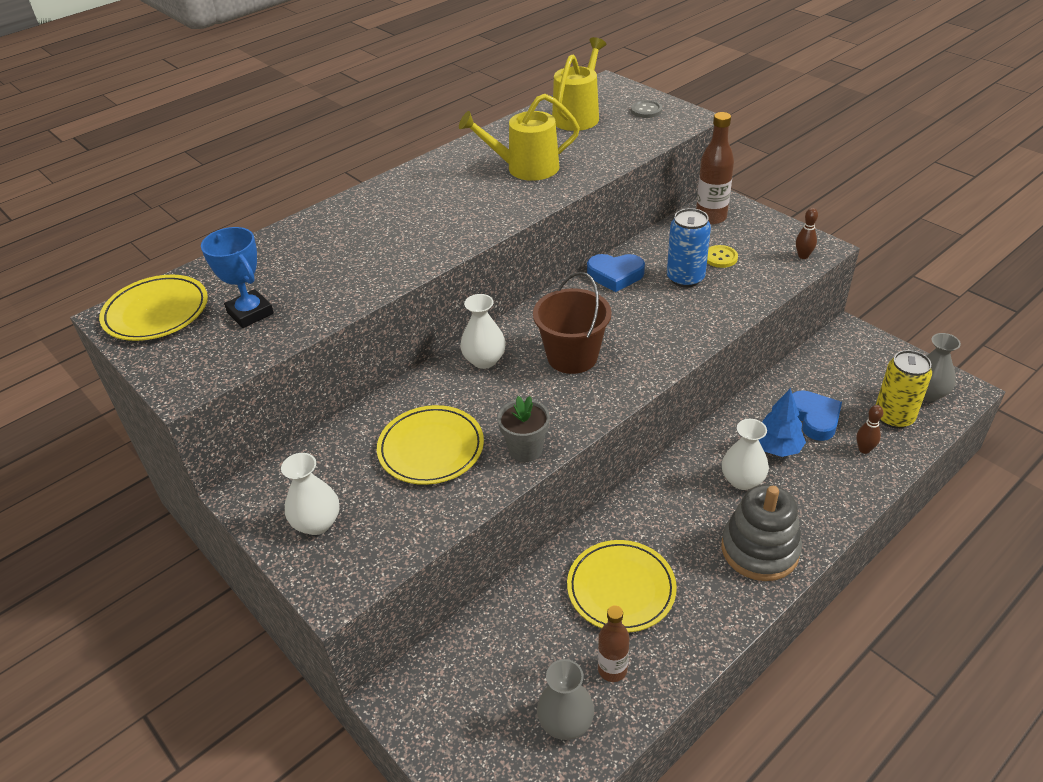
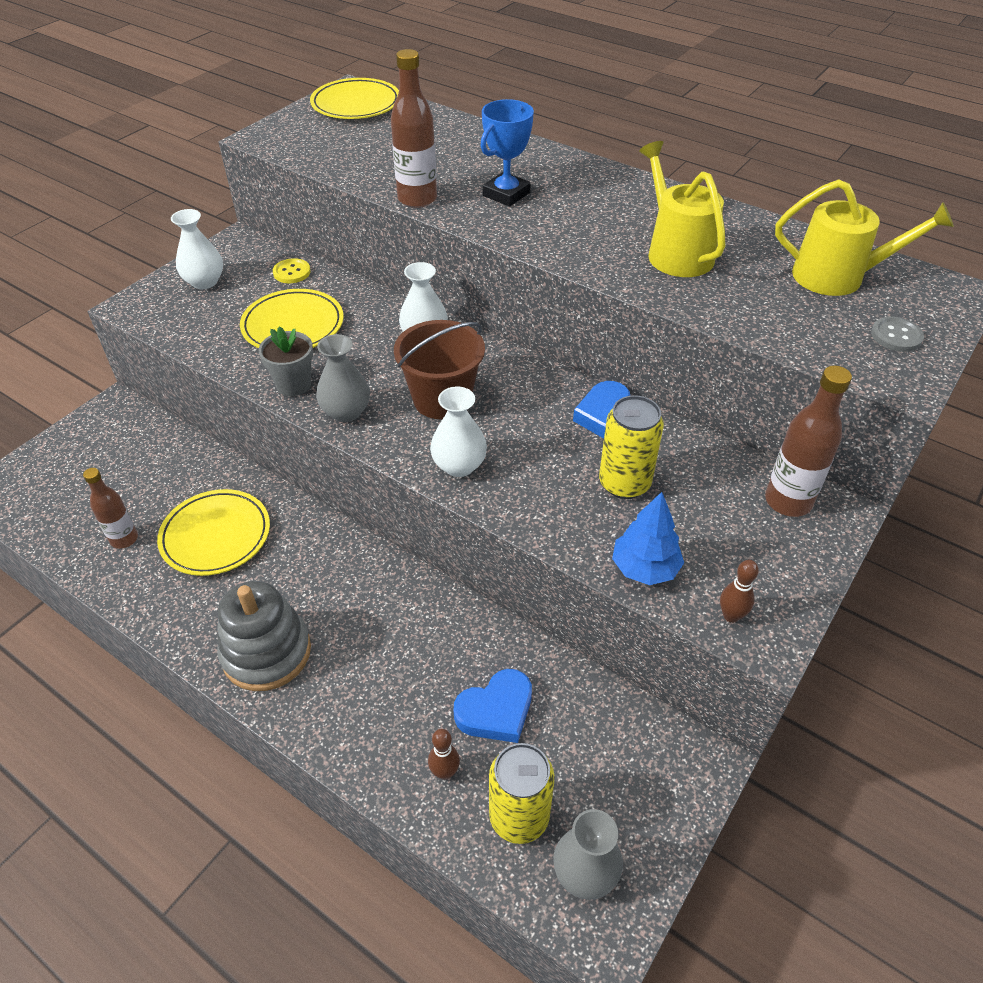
camera: 75 degrees right, 5 degrees up
blue trophy [201,227,274,328] -> blue trophy moved to [480,99,534,207]
grey vase [537,659,594,740] -> grey vase moved to [316,334,370,422]
blue can [667,208,711,287] -> yellow can [599,395,664,499]
yellow button [707,245,738,268] -> yellow button moved to [273,258,311,283]
white vase [722,419,769,490] -> white vase moved to [430,386,487,477]
blue tree [759,388,806,457] -> blue tree moved to [612,492,684,585]
none -> brown bottle [391,49,437,208]

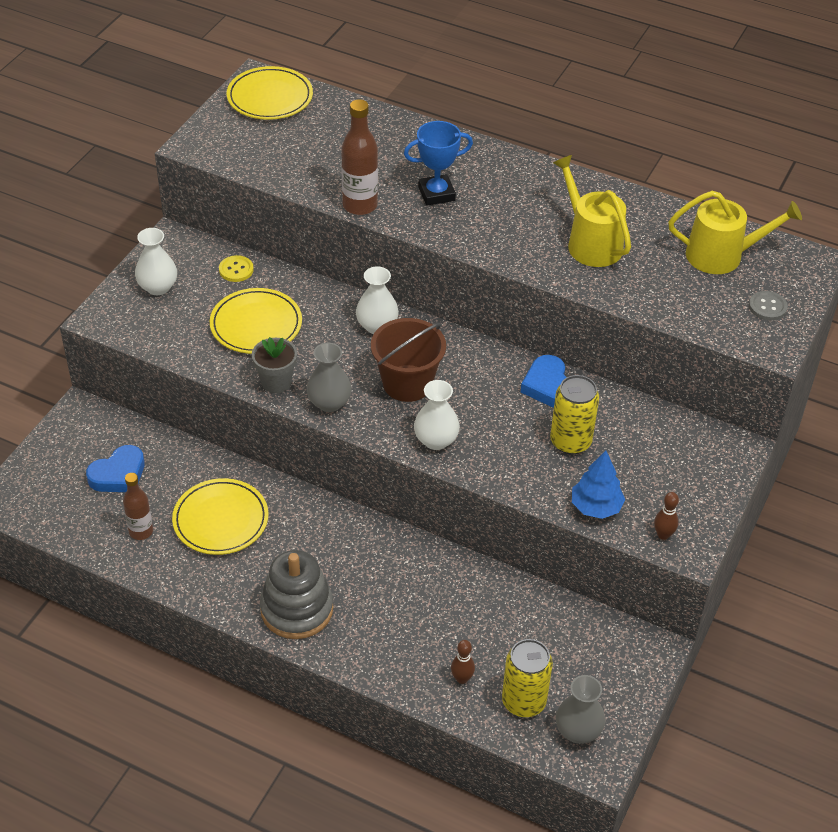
camera: 10 degrees left, 0 degrees up
blue heart [454,669,532,743] -> blue heart moved to [86,445,145,492]
blue trophy [480,99,534,207] -> blue trophy turned 45 degrees clockwise [404,121,473,206]
brown bottle [765,366,852,517] -> none

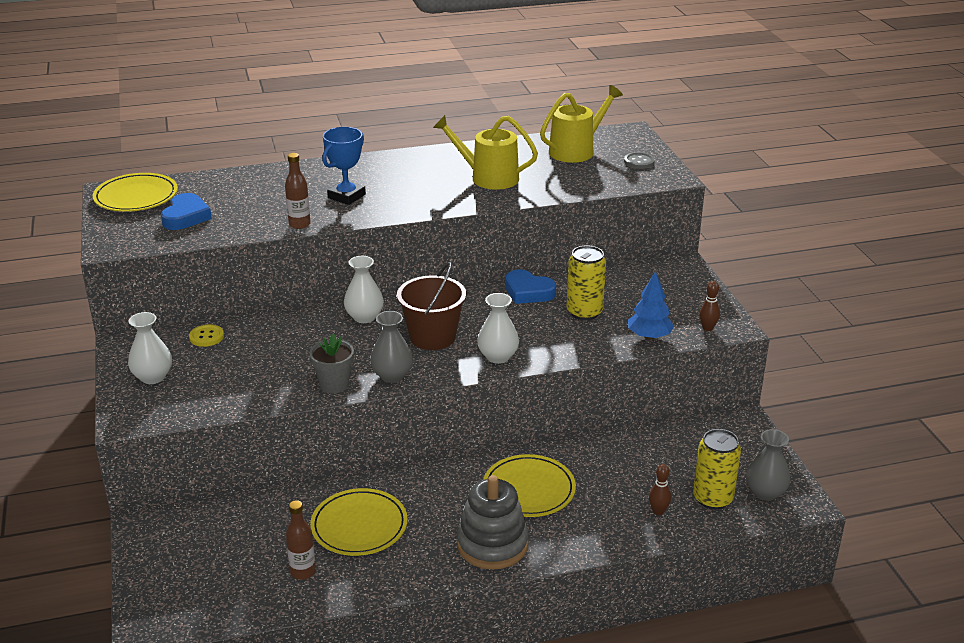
camera: 40 degrees left, 15 degrees down
blue heart [86,445,145,492] -> blue heart moved to [161,193,212,230]
yellow plate [210,288,302,354] -> yellow plate moved to [483,454,576,517]
brown bottle [341,99,378,215] -> brown bottle [285,153,311,229], size x0.66

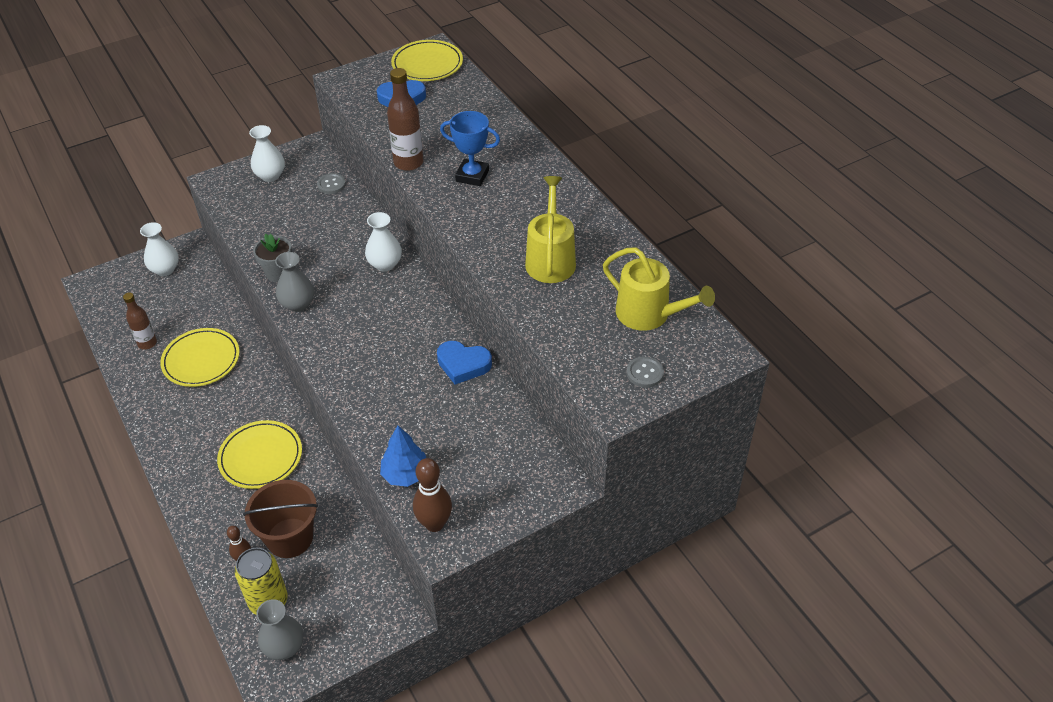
camera: 75 degrees right, 15 degrees up
yellow button [189,324,224,347] -> grey button [317,173,346,194]
brown bottle [285,153,311,229] -> brown bottle [387,68,424,171], size x1.50
brown bucket [397,262,466,350] -> brown bucket moved to [243,480,318,558]
grey stacking toy [457,475,529,570] -> none
white vase [477,293,519,364] -> white vase moved to [140,222,179,276]
blue heart [506,269,556,304] -> blue heart turned 90 degrees counterclockwise [437,341,492,384]
yellow can [567,245,606,320] -> none
brown bowling pin [699,281,720,331] -> brown bowling pin [413,458,452,532], size x1.71

